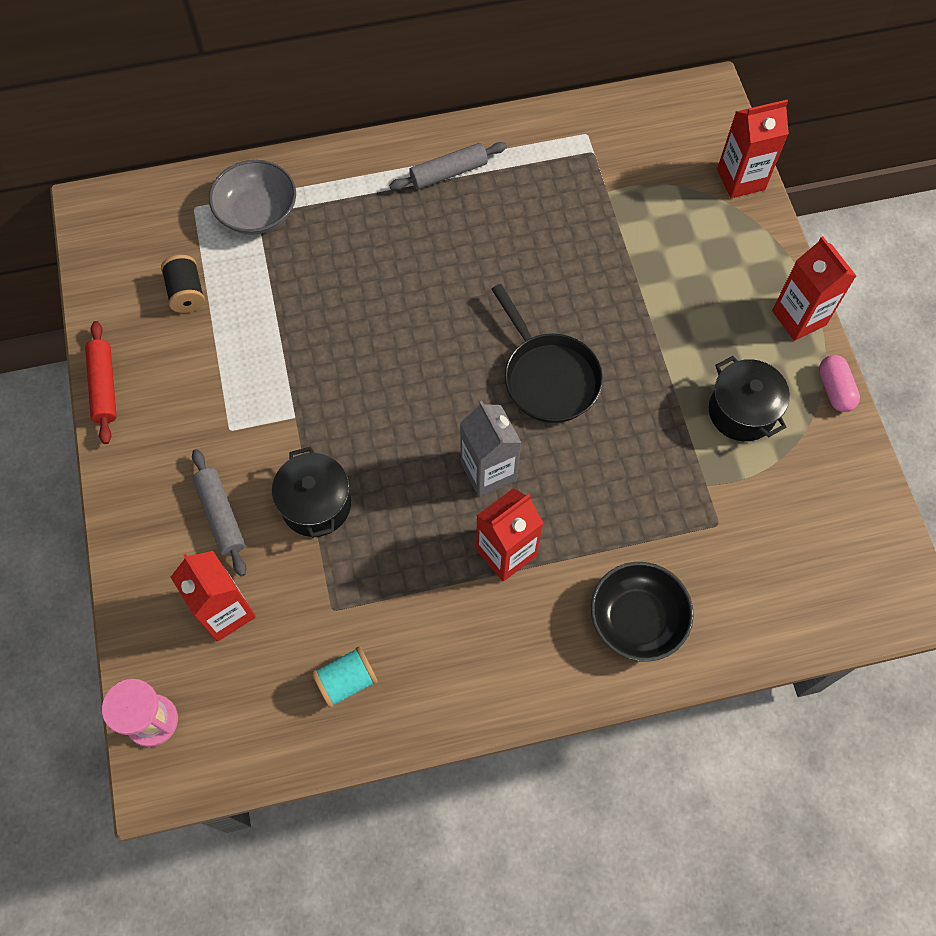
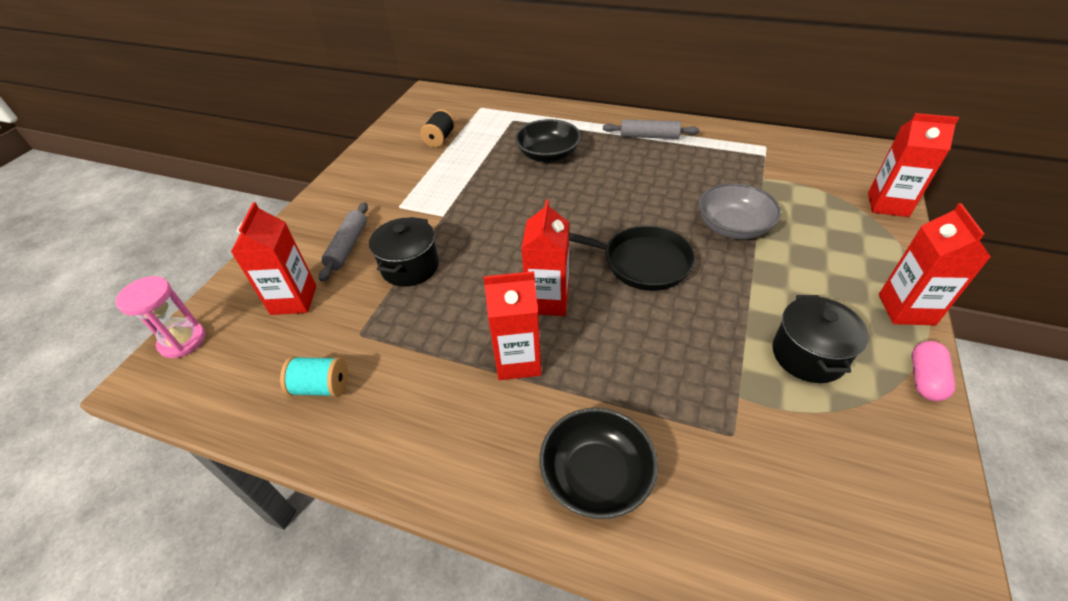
camera: 35 degrees right, 20 degrees down
red rolling pin [85,321,117,444] -> none
grey bowl [209,160,296,235] -> grey bowl moved to [698,183,781,239]
grey carton [460,401,522,498] -> red carton [521,200,569,316]
black pan [491,284,603,423] -> black pan turned 75 degrees counterclockwise [569,226,695,291]
none -> black bowl [515,119,581,163]

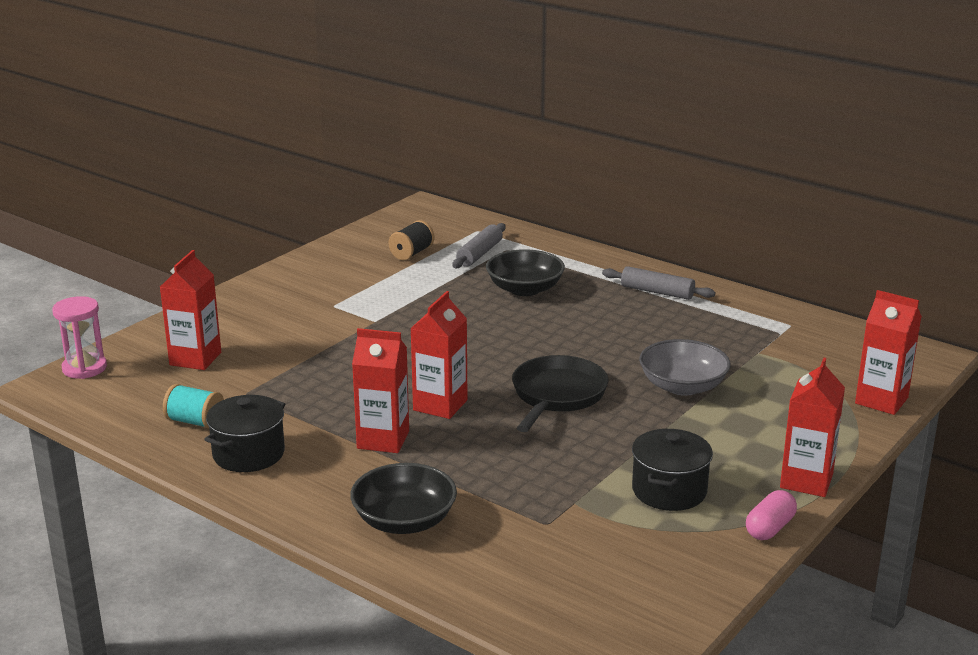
camera: 15 degrees right, 20 degrees down
grey rolling pin [319,202,368,282] -> grey rolling pin moved to [452,223,506,268]
black pot [369,217,439,287] -> black pot moved to [204,395,285,472]
black pan [569,226,695,291] -> black pan turned 105 degrees counterclockwise [512,355,608,432]

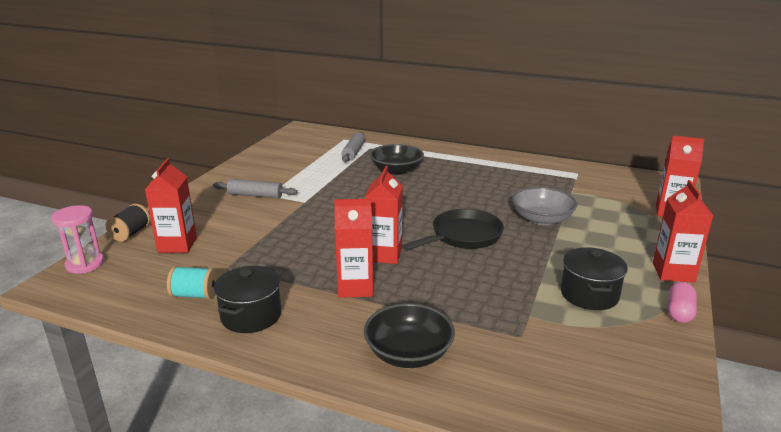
camera: 15 degrees left, 0 degrees up
black spool [389,220,434,260] -> black spool moved to [106,204,150,242]
black pan [512,355,608,432] -> black pan turned 45 degrees clockwise [402,209,504,250]
grey rolling pin [602,266,715,300] -> grey rolling pin moved to [213,179,297,198]

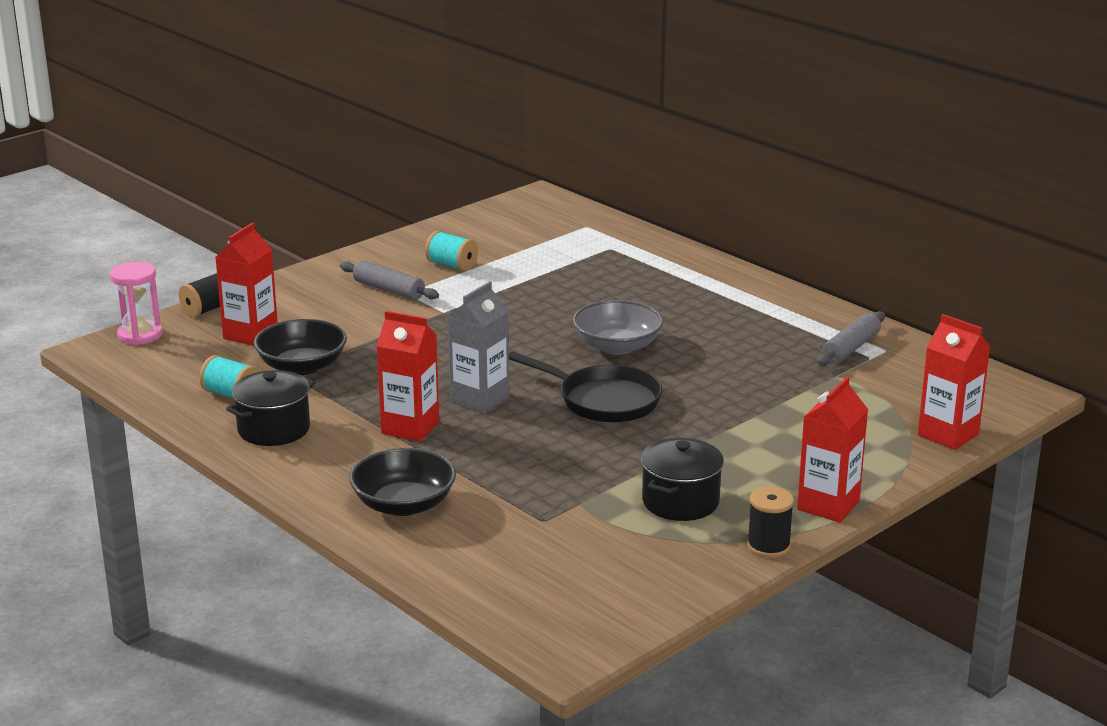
camera: 25 degrees right, 0 degrees up
grey rolling pin [342,132,365,162] -> grey rolling pin moved to [817,311,885,366]
red carton [365,166,403,264] -> grey carton [448,281,509,414]
black bowl [370,144,424,175] -> black bowl moved to [254,319,347,375]
black pan [402,209,504,250] -> black pan turned 45 degrees clockwise [509,351,662,423]
grey bowl [512,187,577,225] -> grey bowl moved to [573,300,663,355]
pink capsule [668,282,697,323] -> black spool [747,487,794,558]
none -> turquoise spool [425,231,478,271]

